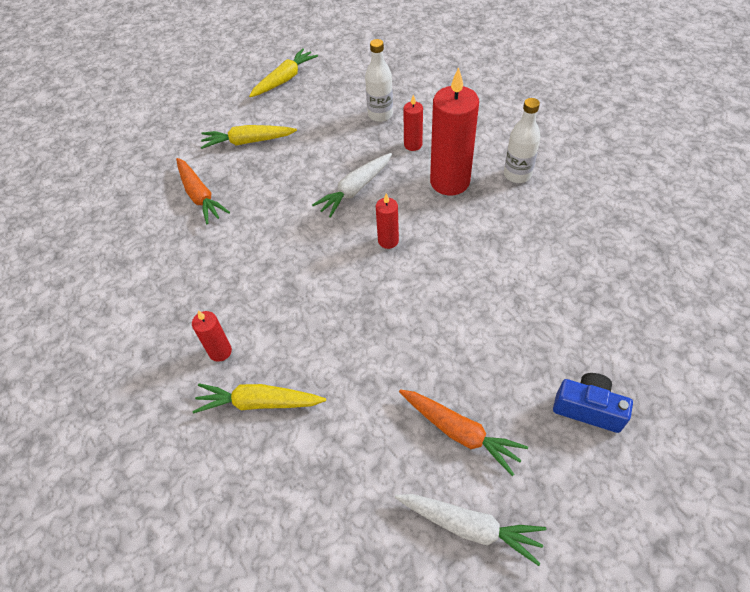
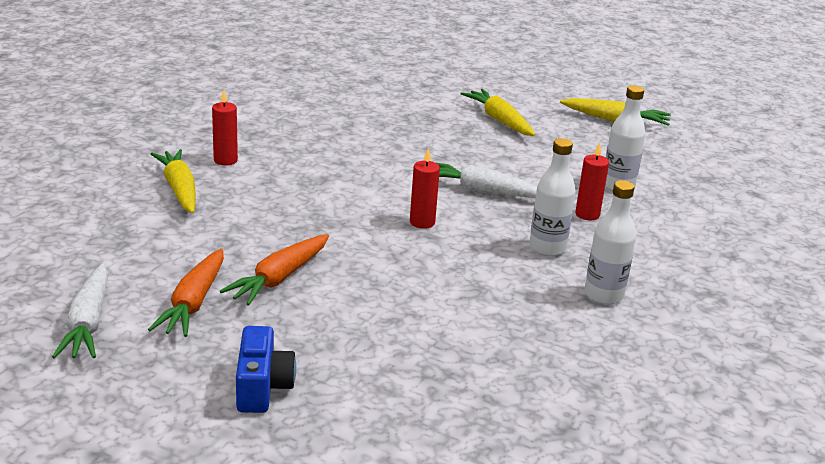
camera: 60 degrees right, 25 degrees down
orange carrot [176,158,230,224] -> orange carrot moved to [220,234,329,306]
red candle [430,67,479,195] -> white bottle [529,138,576,256]

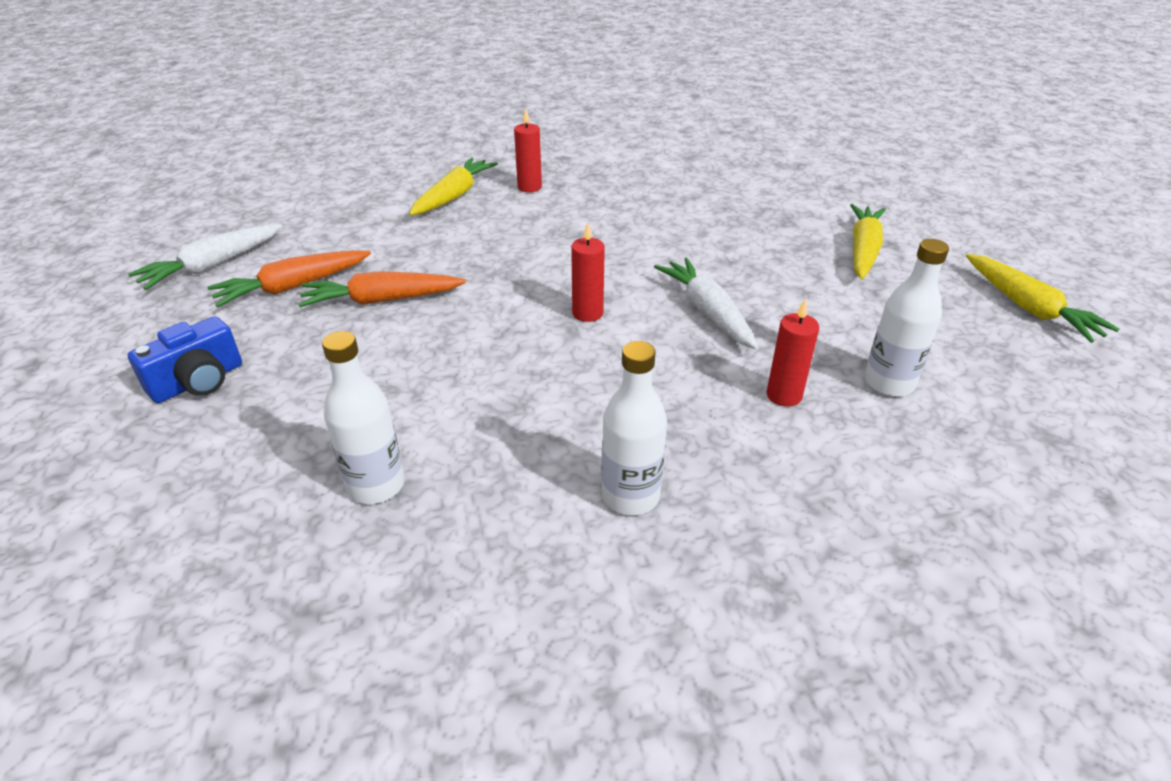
camera: 50 degrees right, 10 degrees up
white bottle [529,138,576,256] -> white bottle moved to [322,331,405,504]

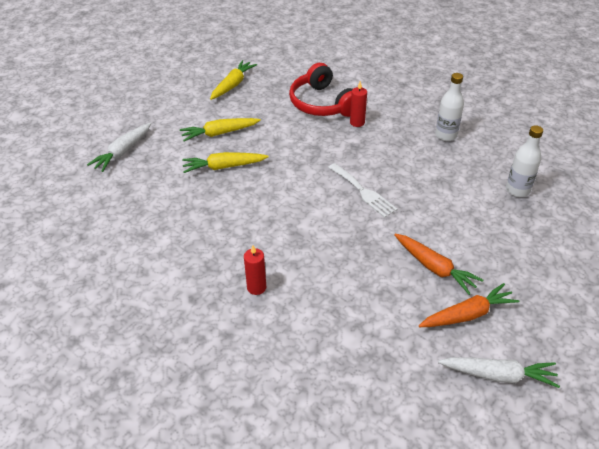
camera: 125 degrees left, 5 degrees up
blue camera [128,316,242,403] -> none
orange carrot [207,250,371,307] -> orange carrot turned 45 degrees counterclockwise [419,283,519,327]
yellow carrot [409,157,498,216] -> yellow carrot moved to [182,152,269,173]
red candle [571,223,605,322] -> white fork [328,163,397,218]
white carrot [654,257,759,350] -> white carrot moved to [87,123,151,172]
white bottle [864,239,949,397] -> red headphones [289,63,353,117]

